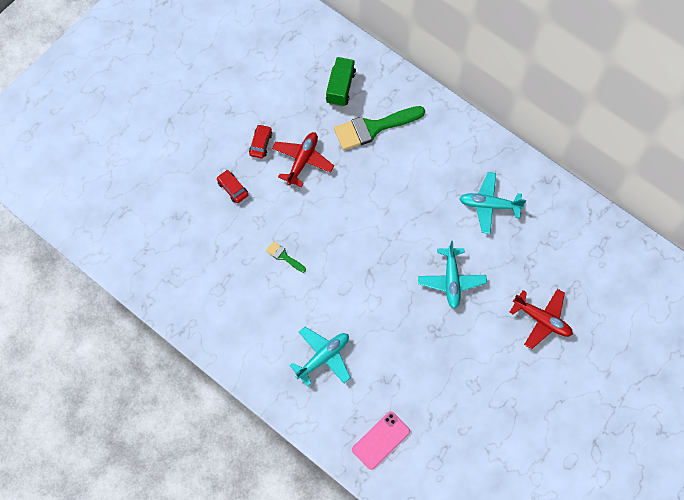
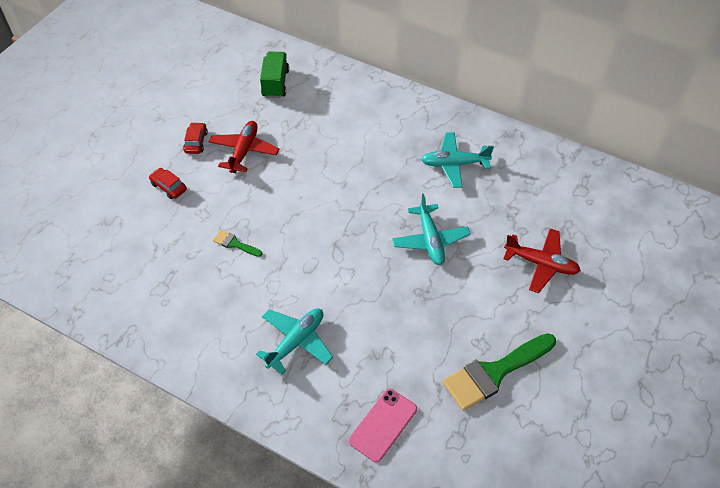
camera: 10 degrees left, 15 degrees down
green brush [334,106,425,150] -> green brush moved to [443,333,556,411]

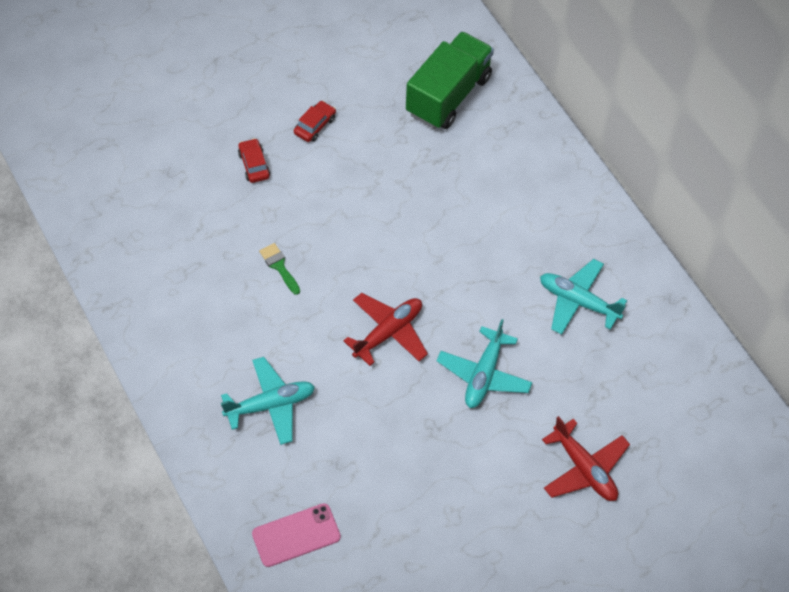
camera: 30 degrees right, 5 degrees up
red plane [208,121,279,173] -> red plane moved to [343,293,428,366]
green truck [260,52,289,98] -> green truck [406,31,494,129], size x1.53
green brush [443,333,556,411] -> none

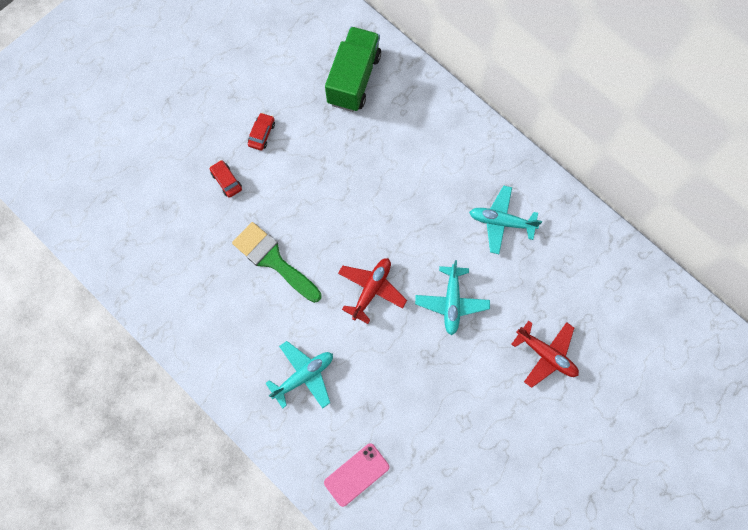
camera: 15 degrees left, 15 degrees up
green brush [259,243,300,295] -> green brush [232,222,322,303], size x2.15

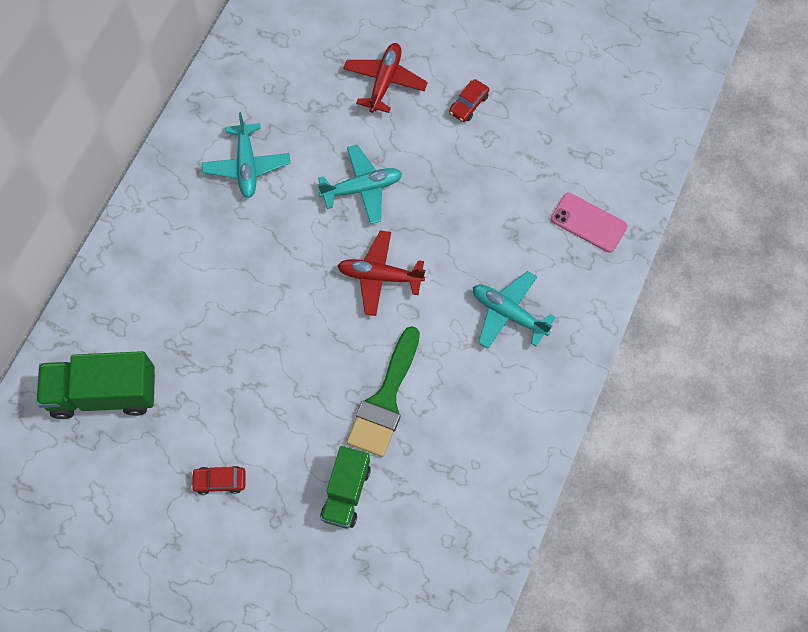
camera: 110 degrees left, 5 degrees down
red car [210,160,242,198] -> red car moved to [449,79,490,122]
none -> green truck [320,446,371,528]

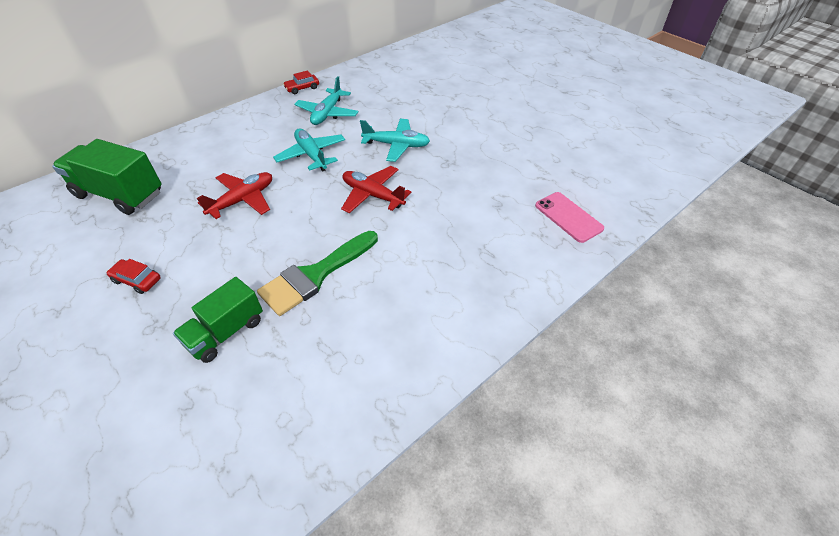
camera: 25 degrees right, 20 degrees down
red plane [343,43,428,113] -> red plane moved to [197,172,272,219]
red car [449,79,490,122] -> red car moved to [283,70,319,94]
turquoise plane [473,271,556,349] -> turquoise plane moved to [273,129,345,172]

